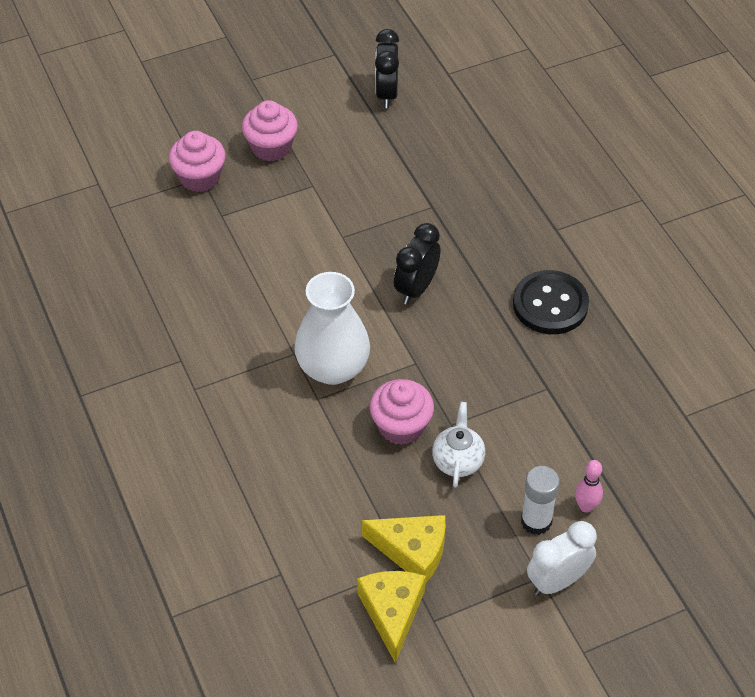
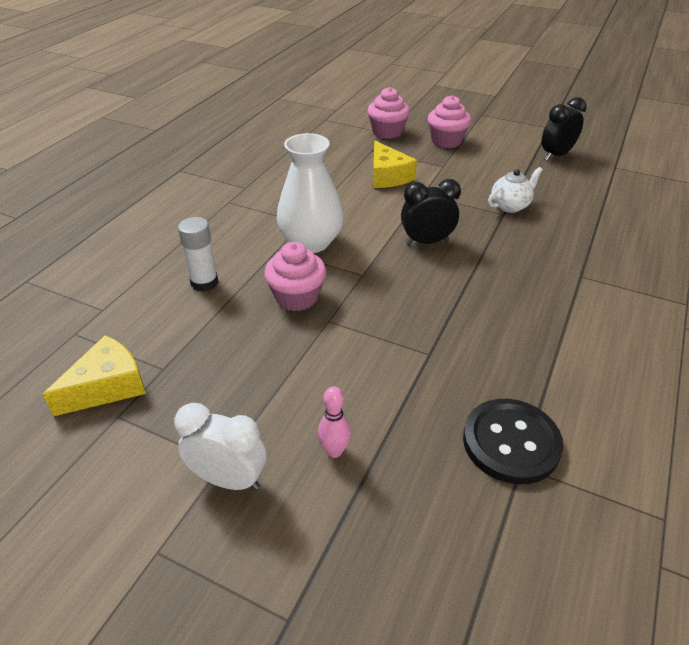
camera: 50 degrees right, 10 degrees down
yellow cheese [362,515,445,584] -> yellow cheese moved to [373,141,417,188]
white teapot [432,402,485,488] -> white teapot moved to [488,167,543,213]
black button [513,270,589,334] -> black button moved to [463,399,563,485]
white glue stick [521,466,560,535] -> white glue stick moved to [178,217,218,292]

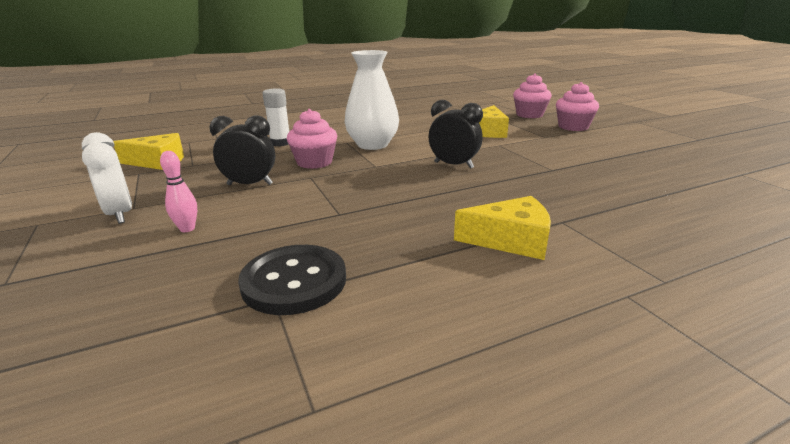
camera: 40 degrees right, 15 degrees down
white teapot [488,167,543,213] -> none
black clock [542,97,587,161] -> black clock moved to [209,116,275,185]
none -> yellow cheese [454,196,551,260]

